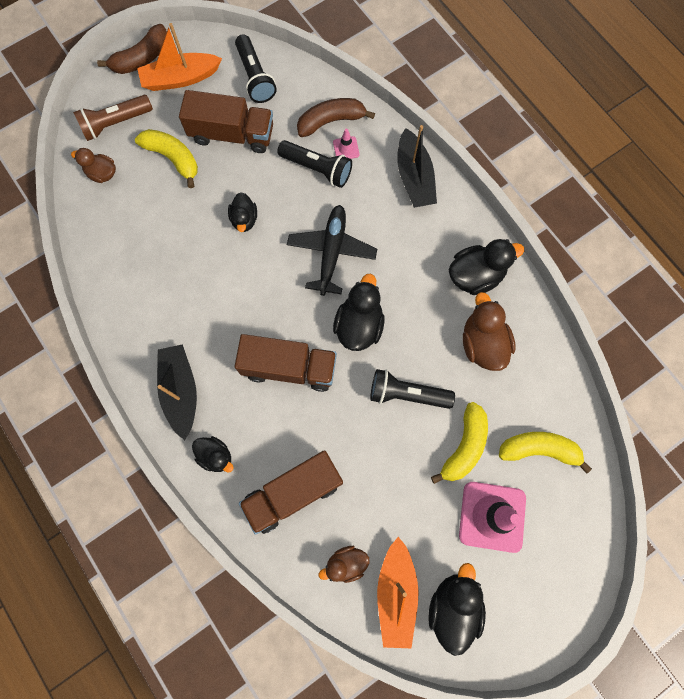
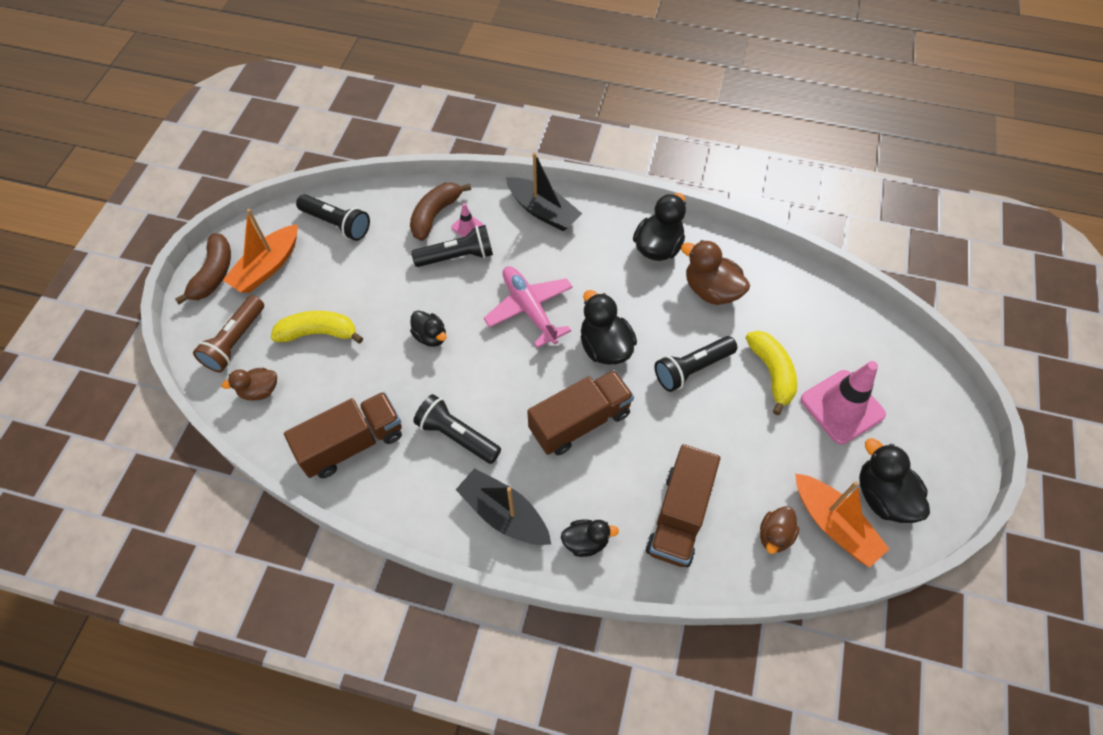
camera: 40 degrees left, 15 degrees down
brown truck [179,90,273,153] -> brown truck moved to [284,392,402,478]
black plane [287,205,377,296] -> pink plane [484,266,573,348]
yellow banana [499,432,592,474] -> none
none -> black flashlight [413,394,501,464]

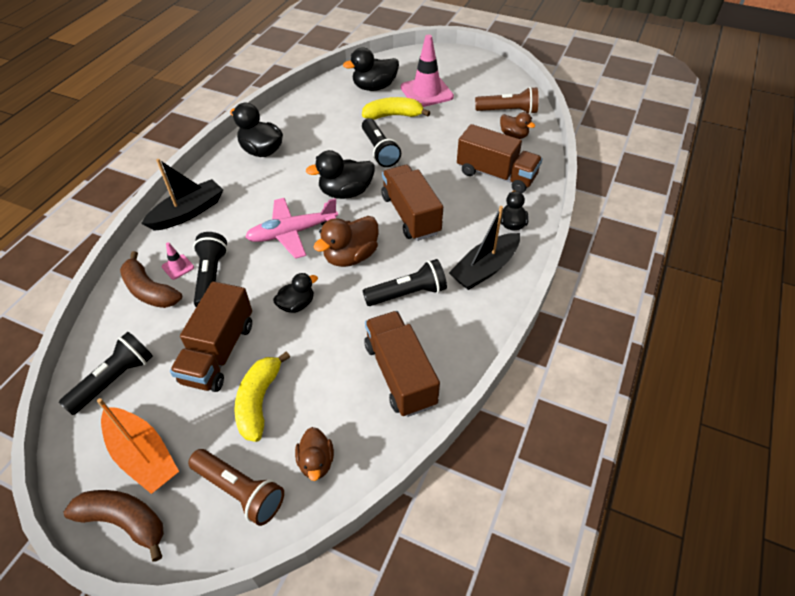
camera: 80 degrees left, 10 degrees down
black flashlight [413,394,501,464] -> black flashlight turned 150 degrees counterclockwise [363,259,447,306]
brown duck [681,240,750,305] -> brown duck moved to [314,216,379,267]
orange boat [795,473,889,568] -> brown flashlight [475,87,538,114]
black duck [859,438,930,523] -> black duck moved to [343,47,399,91]
none -> brown truck [170,281,252,392]

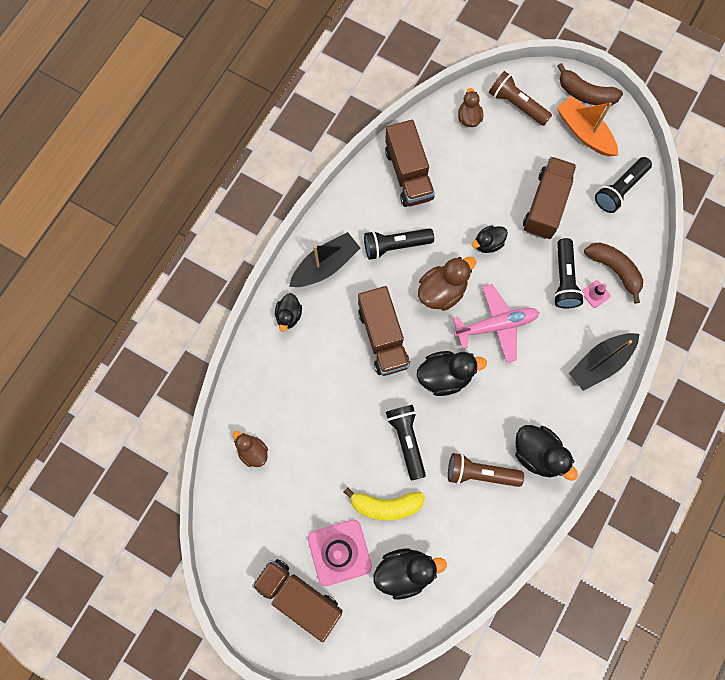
camera: 175 degrees left, 25 degrees up
yellow banana [234,351,290,442] -> none
brown truck [457,124,542,193] -> brown truck moved to [252,559,343,642]
brown flashlight [475,87,538,114] -> brown flashlight moved to [448,453,524,487]

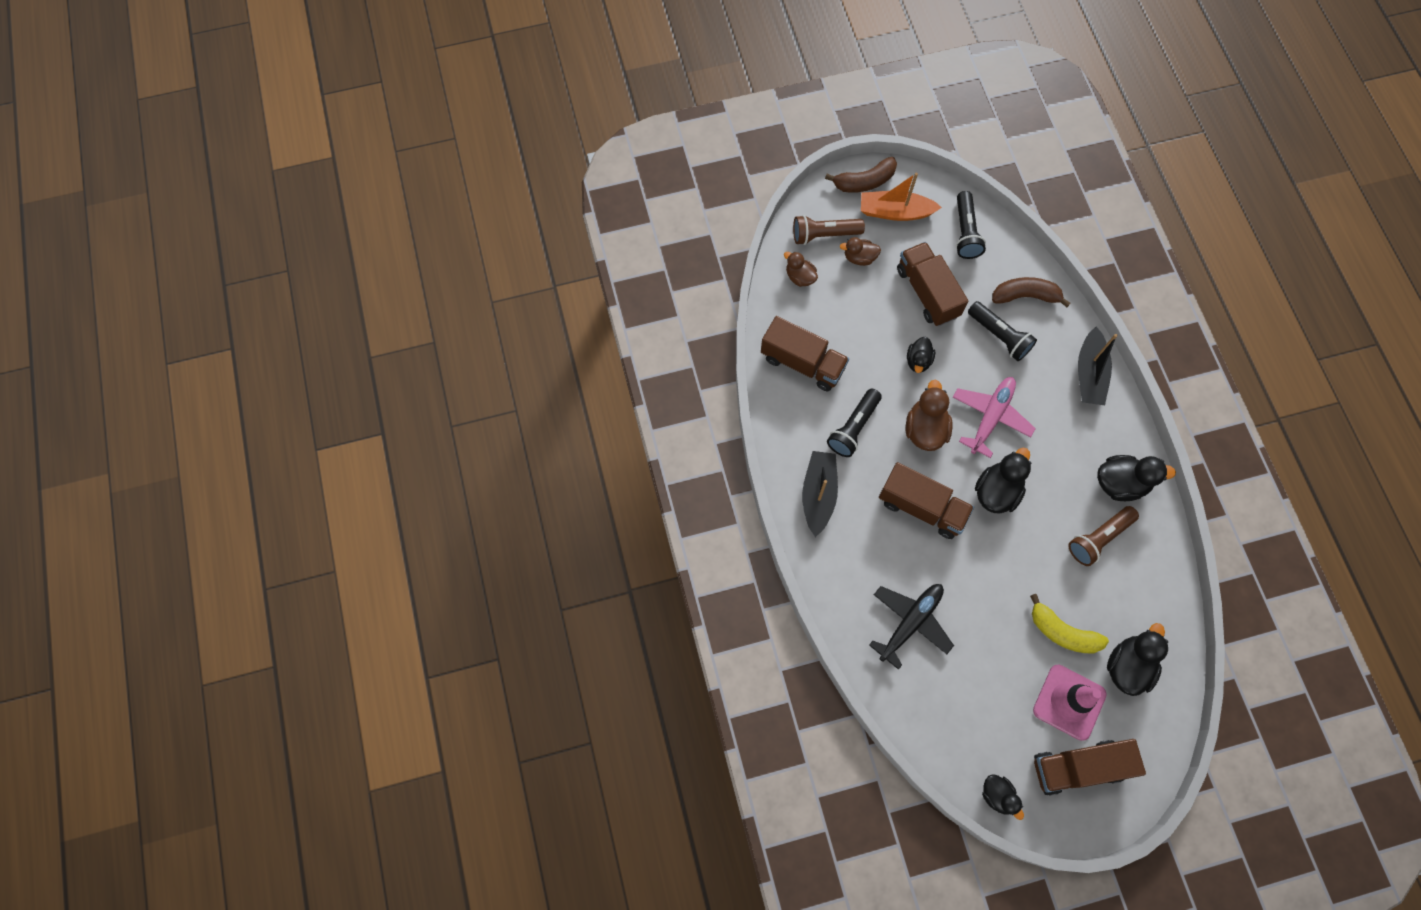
camera: 45 degrees left, 5 degrees down
brown duck [233,431,268,467] -> brown duck moved to [840,237,881,266]
black duck [275,293,302,332] -> black duck moved to [982,774,1024,820]
yellow banana [344,487,425,521] -> yellow banana turned 75 degrees clockwise [1030,594,1109,653]
black flashlight [386,405,426,480] -> none
pink traffic cone [582,280,611,308] -> none
none -> black plane [869,584,954,670]

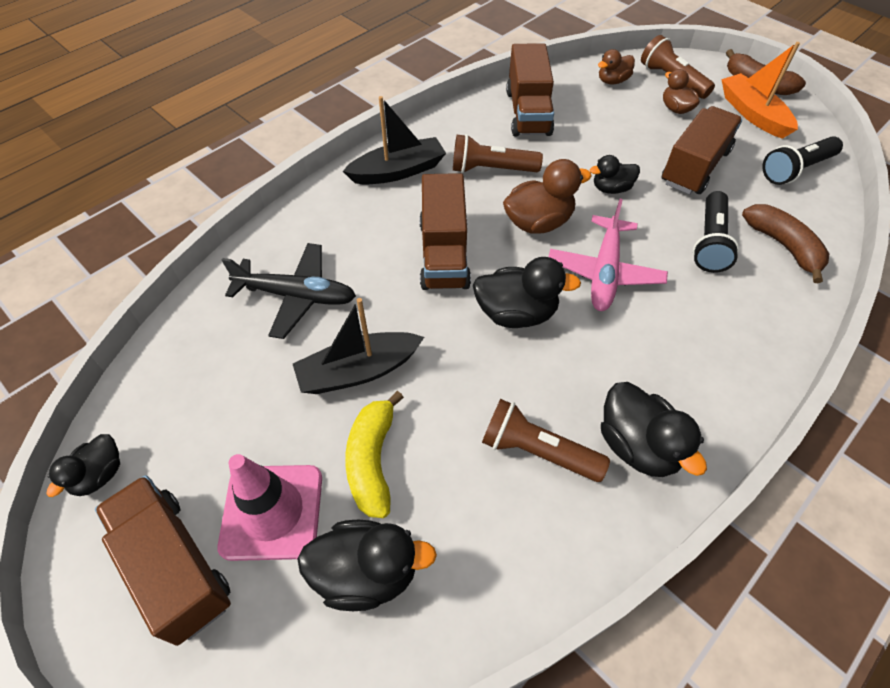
camera: 60 degrees right, 15 degrees down
brown duck [784,252,818,287] -> brown duck turned 135 degrees counterclockwise [598,49,635,84]
black flashlight [827,389,882,457] -> brown flashlight [453,134,543,173]
pink plane [953,377,1036,458] -> pink plane turned 105 degrees clockwise [549,199,668,311]
black boat [1078,326,1117,405] -> black boat moved to [293,298,424,394]

